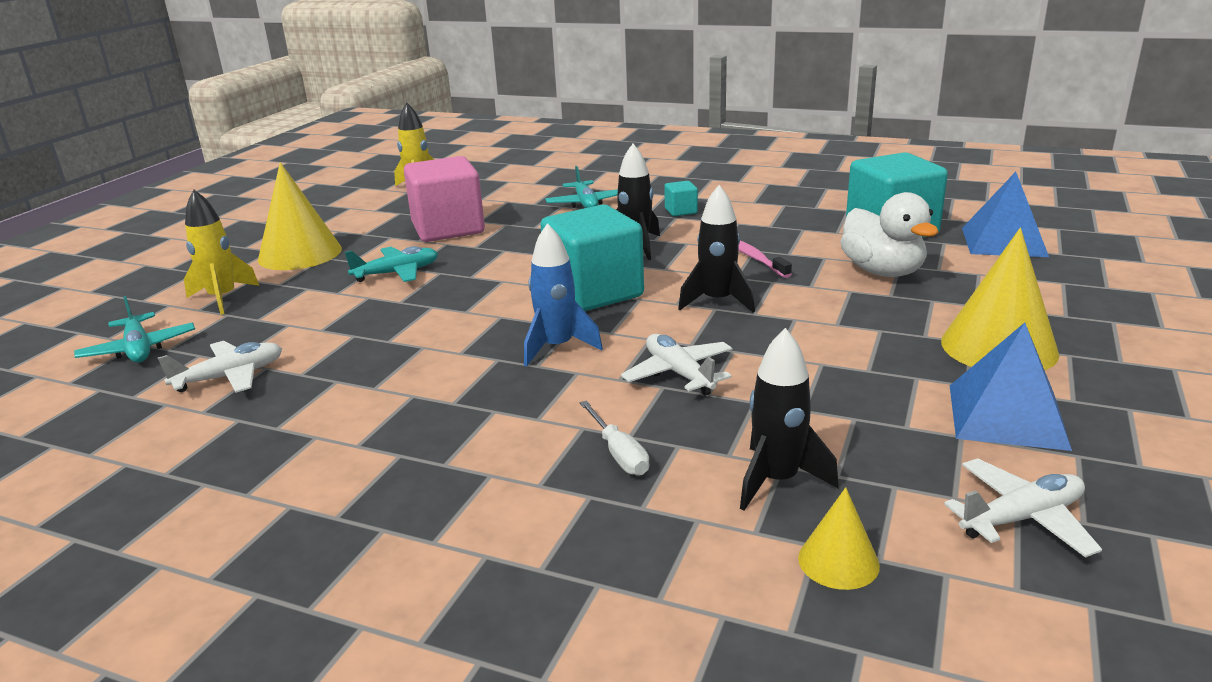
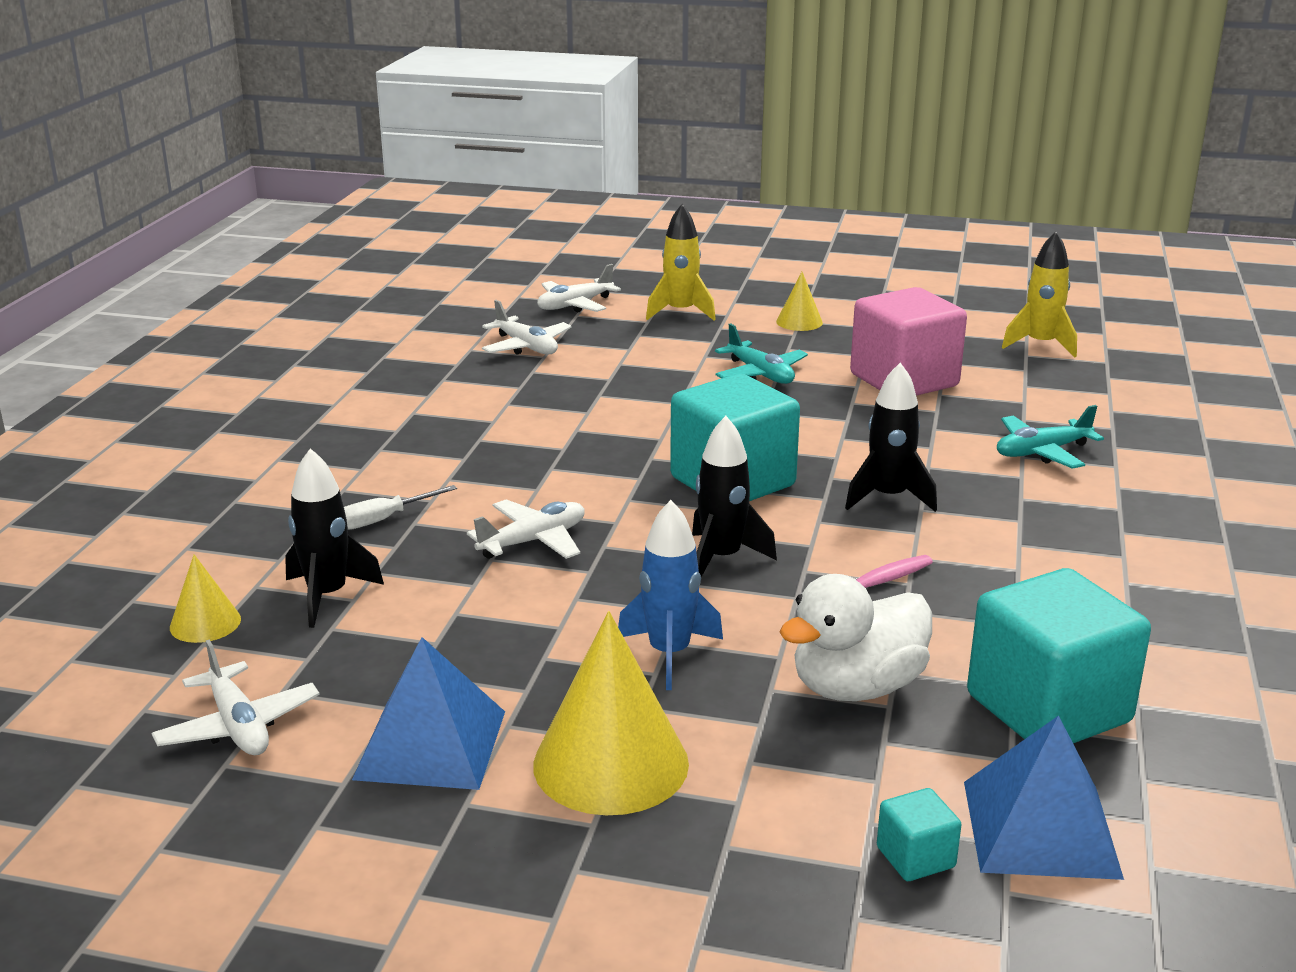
camera: 80 degrees right, 0 degrees up
turquoise plane [74,296,195,363] -> white plane [537,264,621,312]
yellow cone [258,162,342,270] -> yellow cone [776,272,823,331], size x0.51
blue rocket [524,223,603,367] -> blue rocket moved to [618,500,723,690]
turquoise cube [664,181,698,216] -> turquoise cube moved to [877,788,962,881]

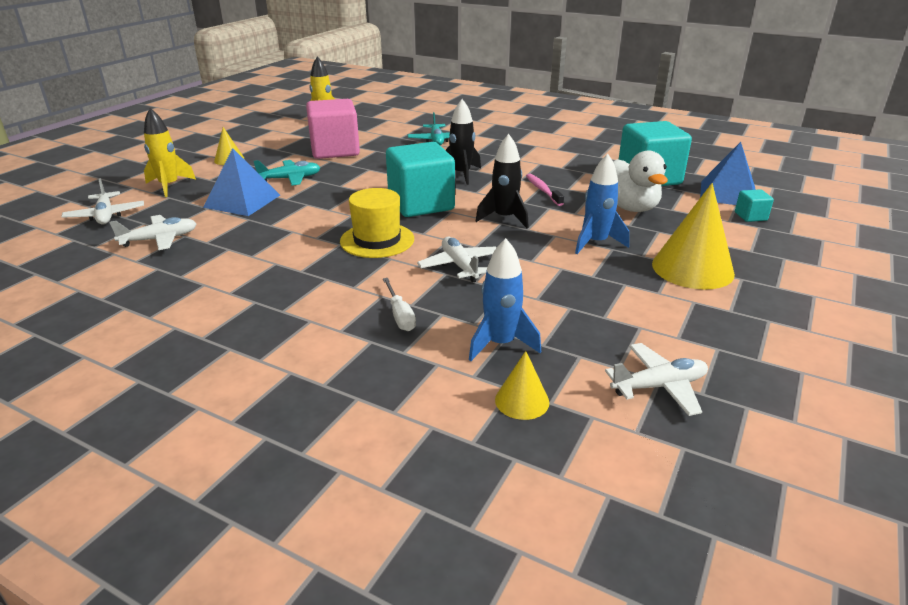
camera: 75 degrees left, 5 degrees up
black rocket [285,448,384,628] -> blue rocket [469,238,541,361]
blue pyramid [352,637,505,790] -> blue pyramid moved to [203,148,280,216]
none -> yellow hat [340,188,414,258]

